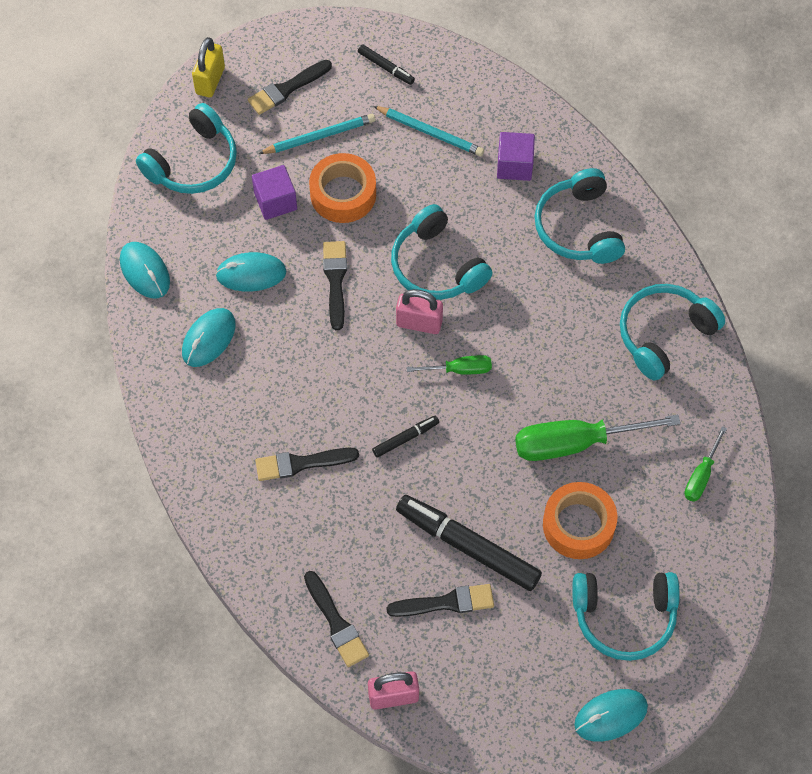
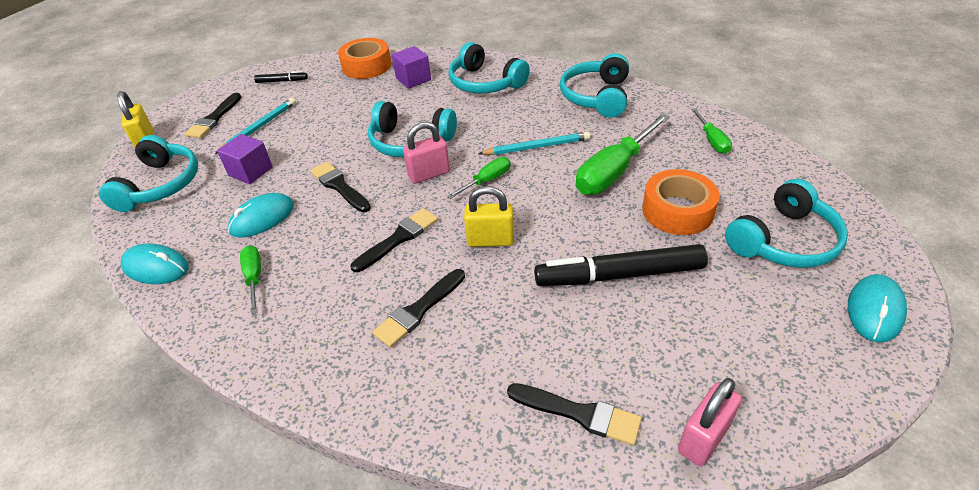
camera: 35 degrees left, 20 degrees down
turquoise mouse [182,308,236,367] -> green screwdriver [240,245,261,314]
orange tape [309,153,376,223] -> orange tape moved to [338,38,391,79]
black marker [372,416,439,458] -> yellow padlock [464,186,514,247]
turquoise pencil [373,106,484,156] -> turquoise pencil moved to [478,132,590,155]
black brush [386,584,494,617] -> black brush moved to [351,208,438,272]

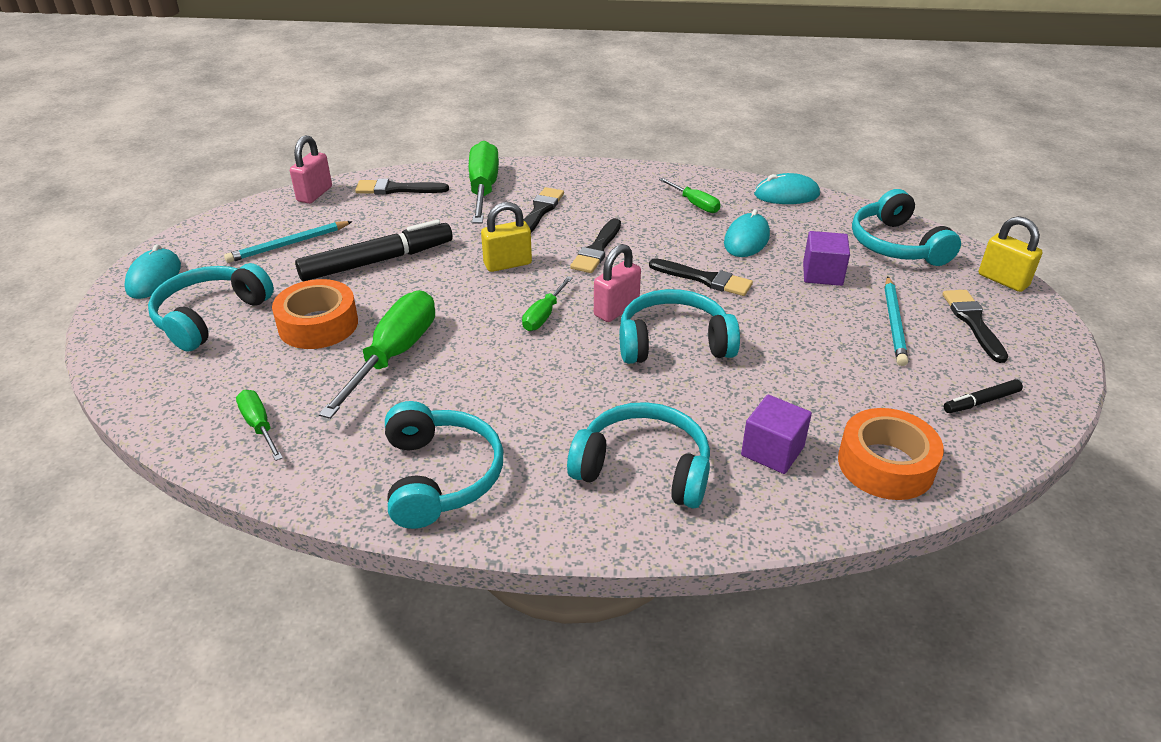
camera: 155 degrees right, 5 degrees down
turquoise pencil [478,132,590,155] -> turquoise pencil moved to [224,221,353,263]
none -> green screwdriver [469,141,499,224]

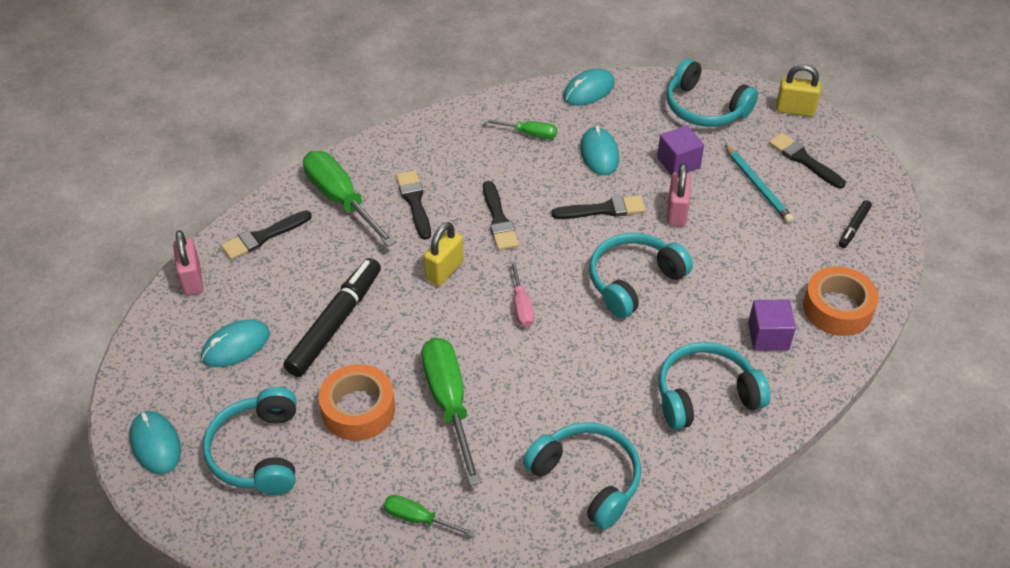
camera: 35 degrees left, 10 degrees up
turquoise pencil [224,221,353,263] -> turquoise mouse [201,319,270,367]
green screwdriver [522,276,573,331] -> pink screwdriver [510,260,534,327]
pink padlock [594,244,641,322] -> pink padlock moved to [667,163,691,227]

